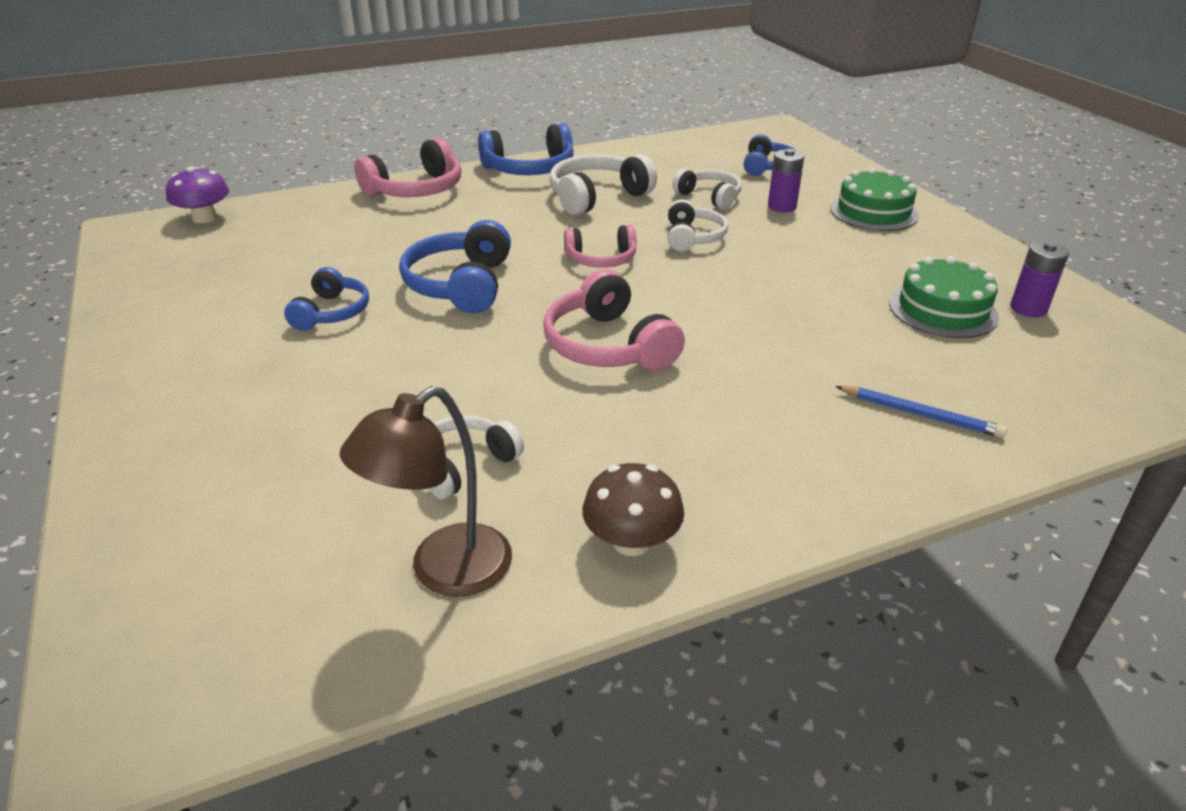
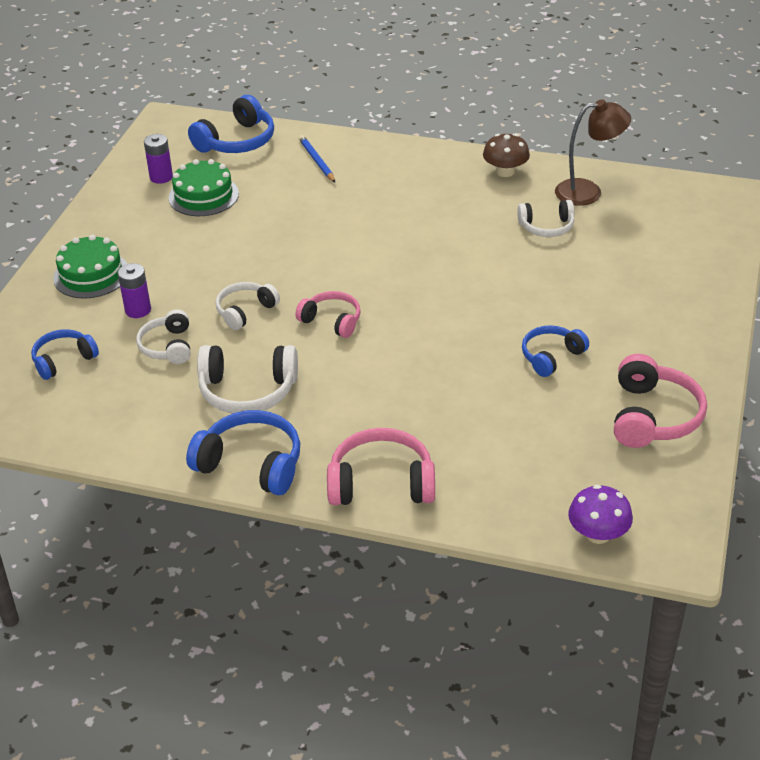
camera: 140 degrees left, 5 degrees up
blue headphones [399,220,511,313] -> blue headphones moved to [188,95,274,153]
pink headphones [543,269,685,371] -> pink headphones moved to [614,354,707,448]

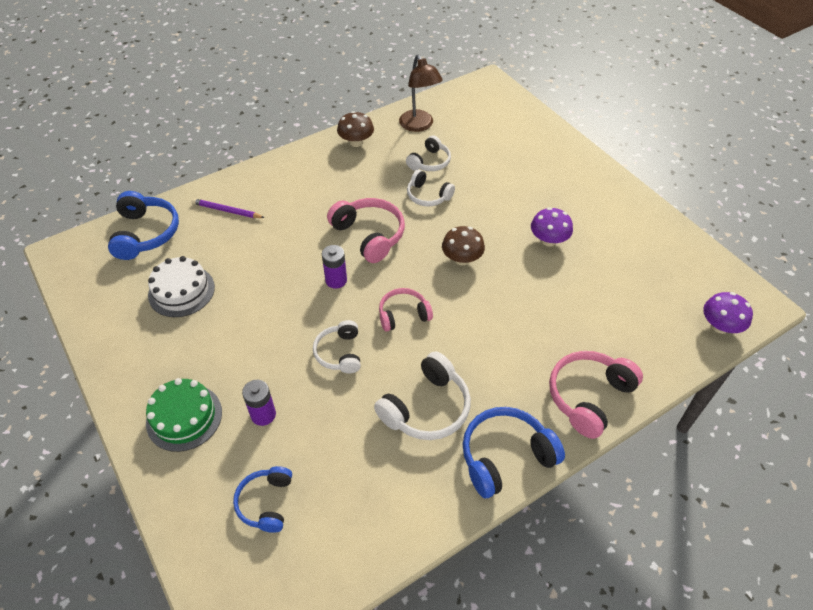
camera: 50 degrees left, 10 degrees up
white headphones [136,309,190,364] -> white headphones moved to [407,169,455,207]
purple battery [144,134,173,184] -> purple battery moved to [322,245,347,289]
green cake [169,159,239,216] -> white cake [148,256,215,317]
blue pencil [299,135,335,182] -> purple pencil [192,198,265,218]
blue headphones [522,325,589,377] -> purple mushroom [531,207,573,246]
brown lamp [555,99,631,206] -> brown lamp turned 120 degrees clockwise [399,54,443,132]
pink headphones [614,354,707,448] -> pink headphones moved to [327,198,405,263]
none -> brown mushroom [442,226,485,265]

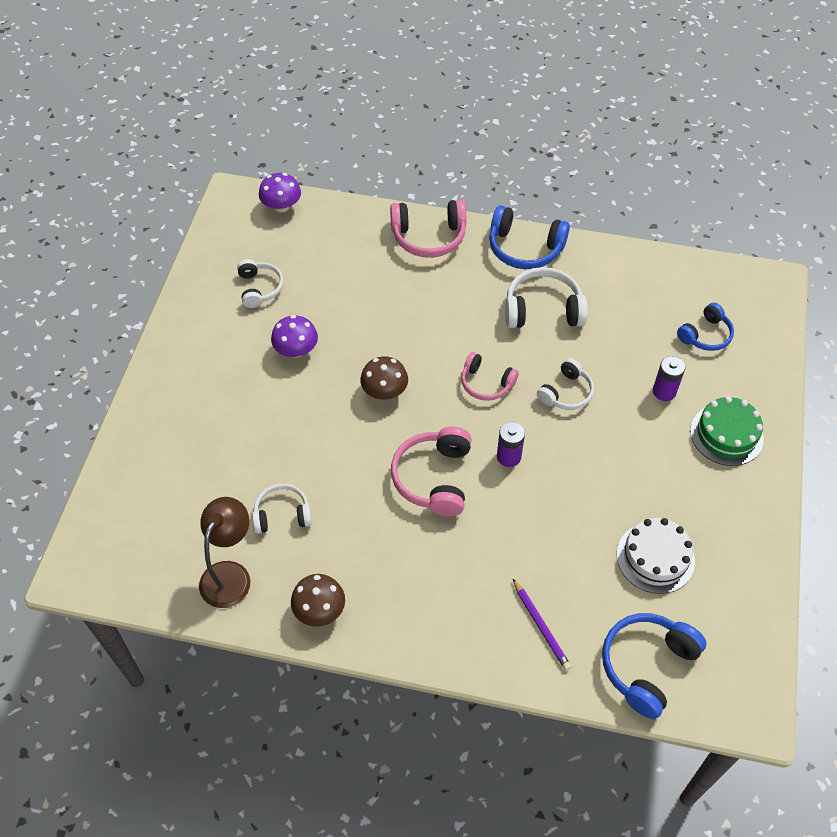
camera: 135 degrees left, 5 degrees up
white headphones [407,169,455,207] -> white headphones moved to [237,259,283,308]

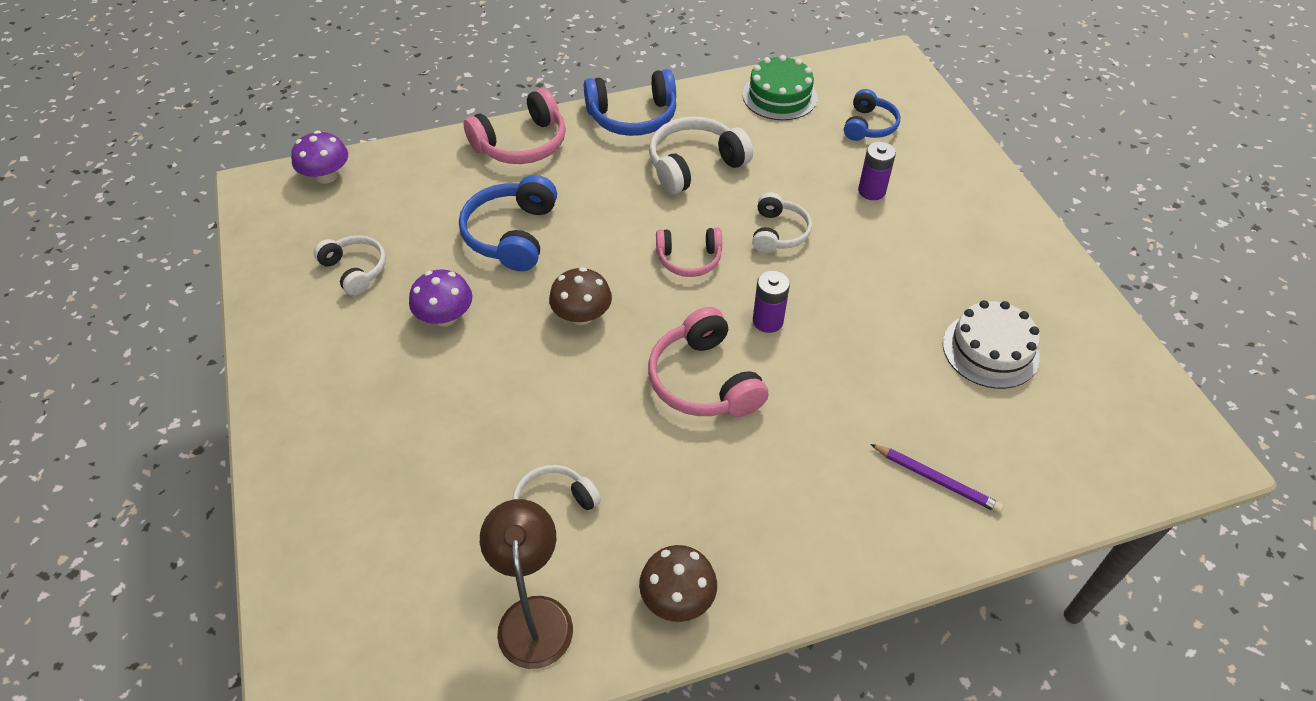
camera: 30 degrees left, 5 degrees down
blue headphones [602,613,706,719] -> blue headphones moved to [459,175,557,271]
green cake [690,396,764,466] -> green cake moved to [743,55,817,120]

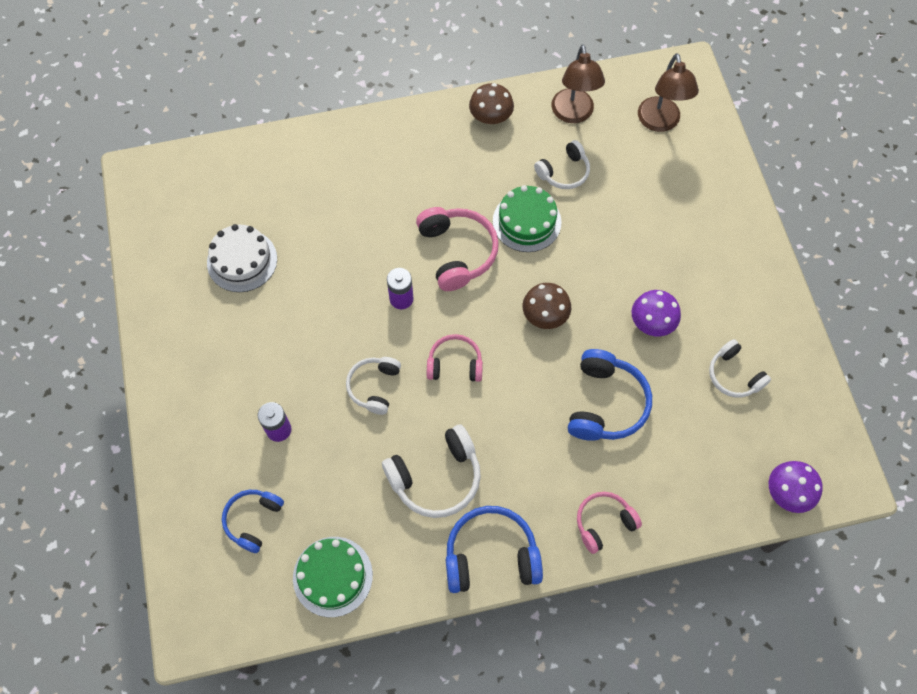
camera: 175 degrees left, 15 degrees up
pink headphones [463,88,566,164] -> pink headphones [577,492,642,554], size x0.64
purple pencil [870,444,1003,513] -> none
none -> green cake [493,185,562,252]
none -> brown lamp [638,53,699,132]

